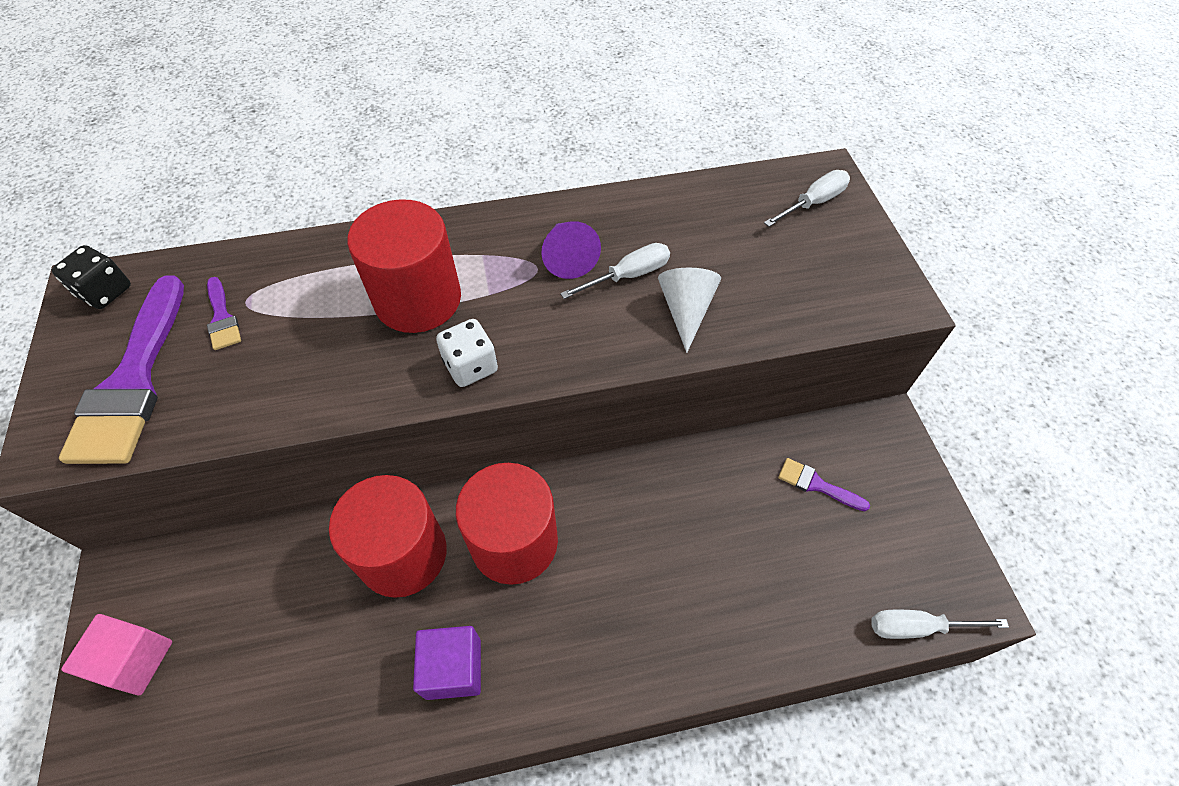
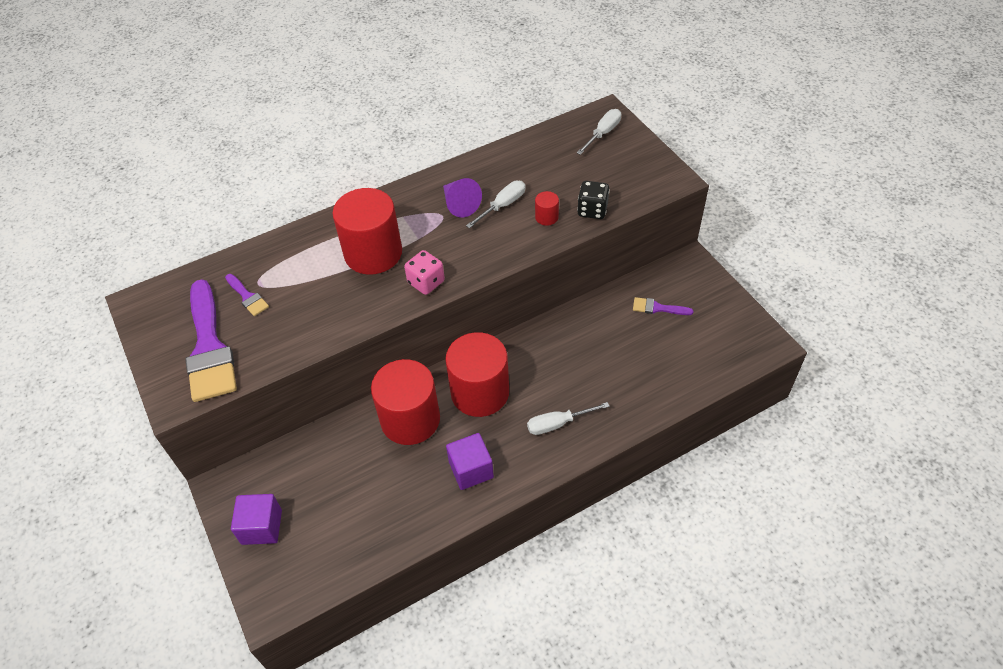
camera: 15 degrees left, 5 degrees down
black dice [52,245,131,309] -> black dice moved to [577,181,610,219]
pink cube [61,614,172,695] -> purple cube [231,494,282,545]
white dice [436,319,498,387] -> pink dice [404,250,445,295]
white cone [658,268,721,353] -> red cylinder [535,191,559,226]
white screwdriver [871,610,1009,639] -> white screwdriver moved to [527,402,610,435]

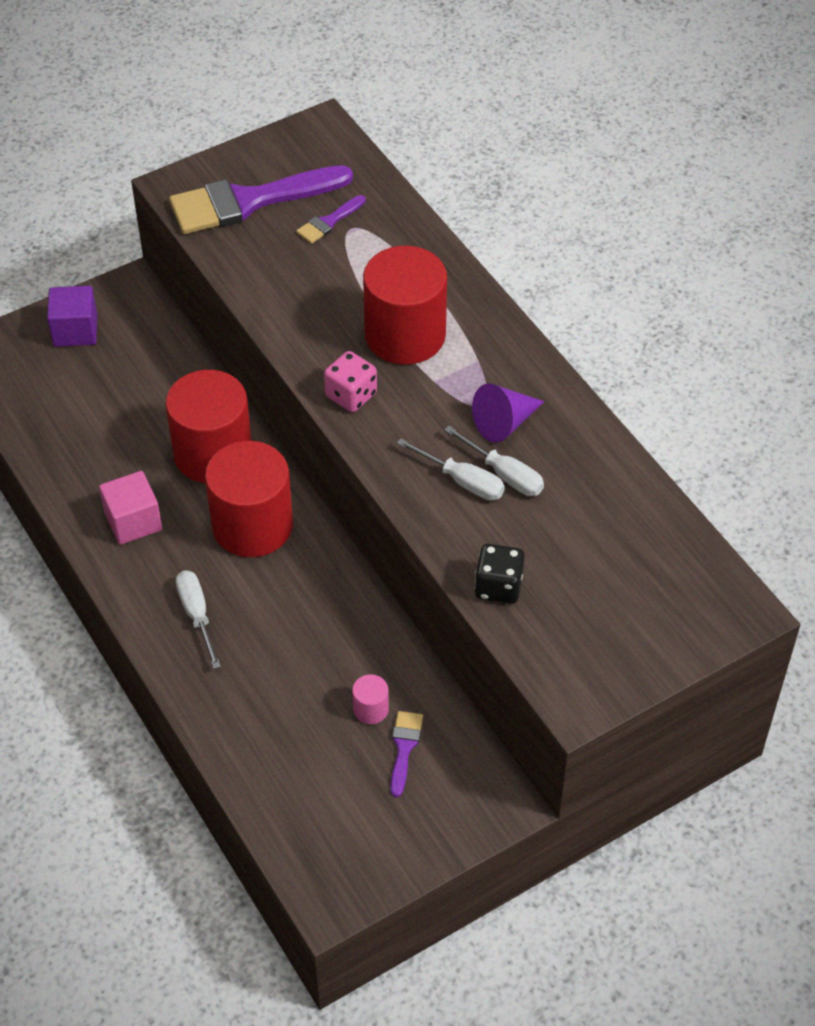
camera: 85 degrees right, 0 degrees up
purple cube [446,433,494,490] -> pink cube [99,471,162,545]
red cylinder [535,191,559,226] -> none
white screwdriver [577,109,621,155] -> white screwdriver moved to [397,438,505,500]
none -> pink cylinder [352,674,389,724]

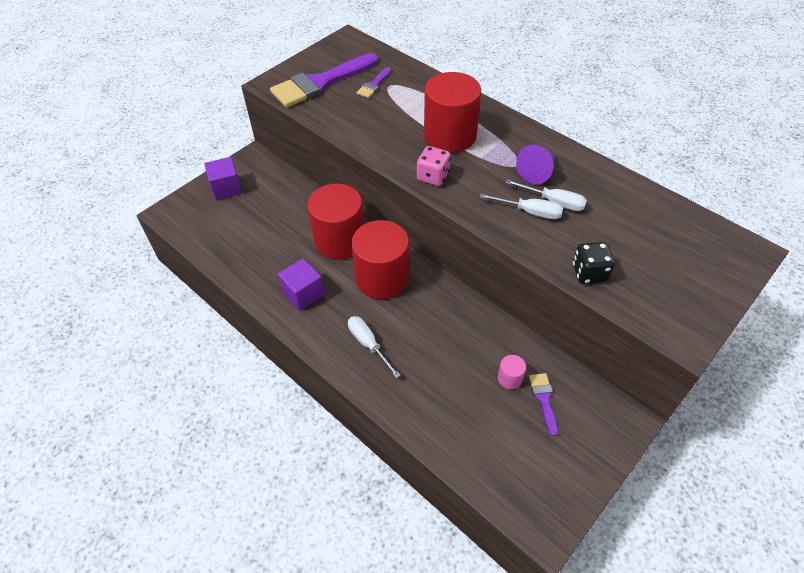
camera: 15 degrees left, 0 degrees up
pink cube [99,471,162,545] -> purple cube [278,258,325,311]

